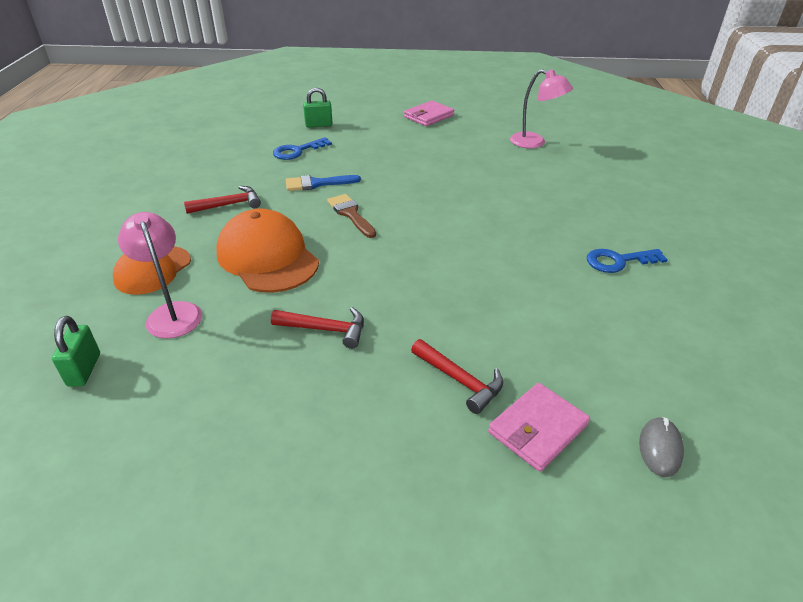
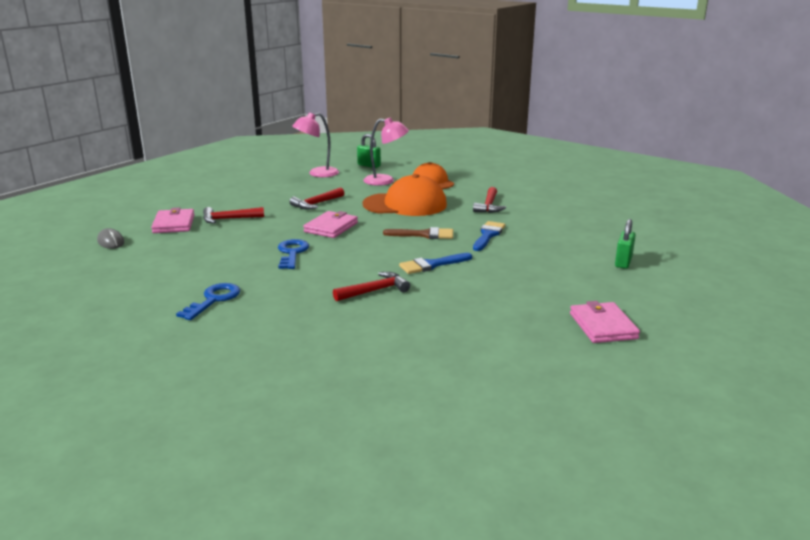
camera: 125 degrees right, 15 degrees down
blue key [273,137,332,160] -> blue key moved to [278,239,309,269]
pink lamp [510,69,573,148] -> pink lamp moved to [292,112,339,177]
none -> pink wallet [303,211,358,238]
none -> red hammer [333,272,410,301]
none -> blue brush [399,253,472,274]

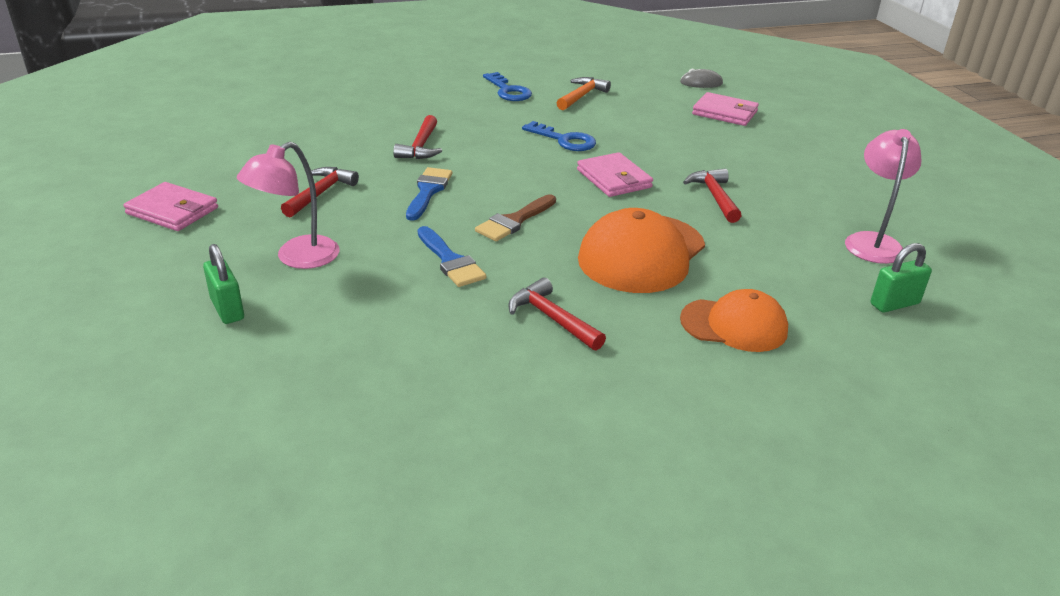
camera: 125 degrees right, 10 degrees up
red hammer [203,207,264,223] -> red hammer moved to [281,167,359,218]
pink lamp [363,118,409,186] -> pink lamp moved to [237,142,339,269]
none -> orange hammer [557,77,611,110]

